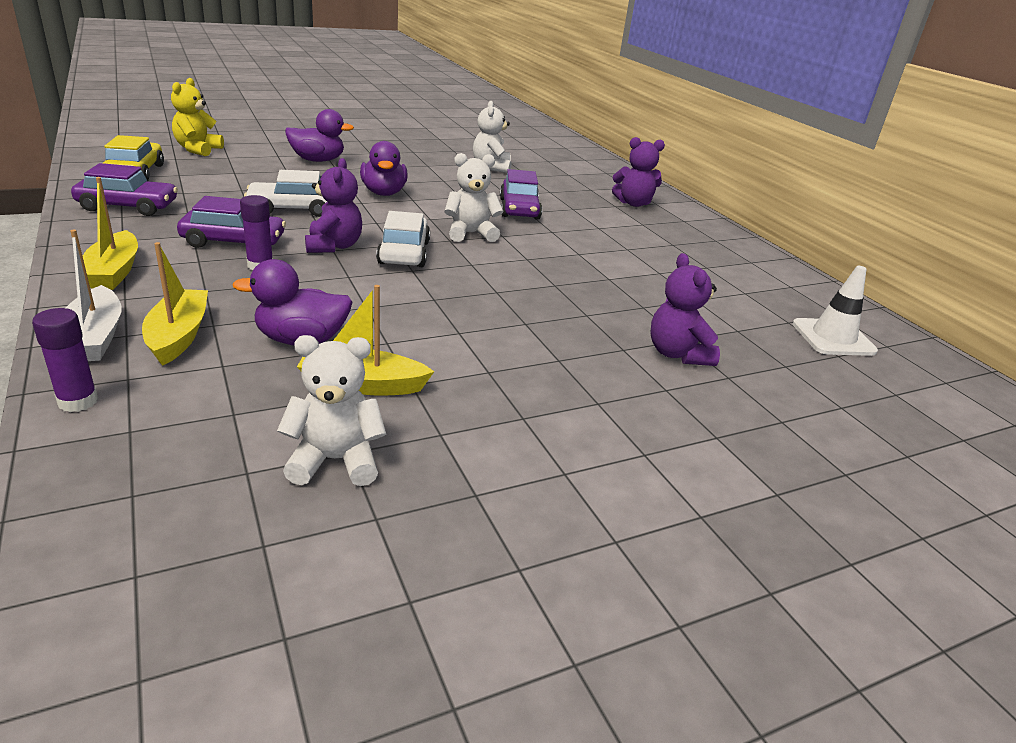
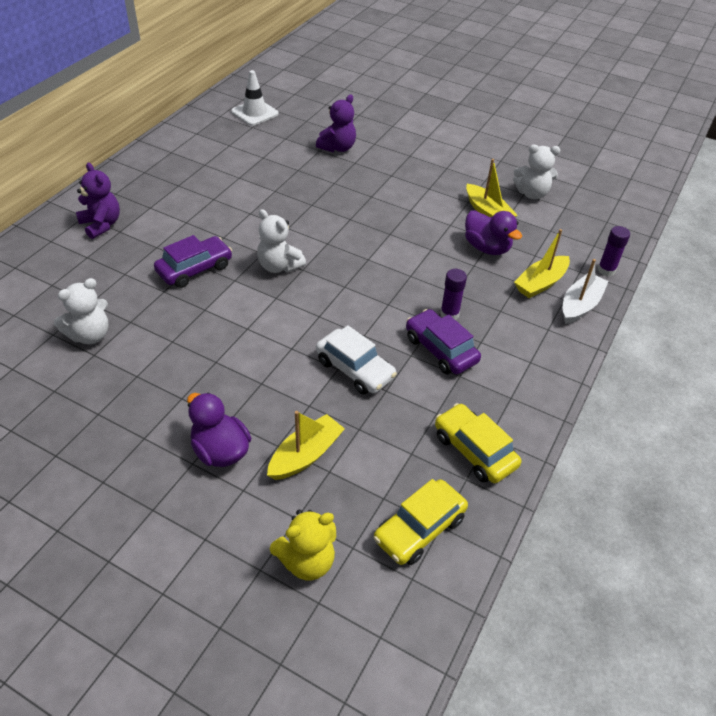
camera: 125 degrees left, 15 degrees up
purple car [71,163,178,216] -> yellow car [435,403,521,483]
yellow boat [83,177,138,290] -> yellow boat moved to [267,411,345,480]
white teddy bear [277,335,386,486] -> white teddy bear turned 45 degrees counterclockwise [513,145,560,199]
purple teddy bear [305,158,362,253] -> none
purple duck [360,141,408,196] -> none
white car [376,211,430,267] -> none

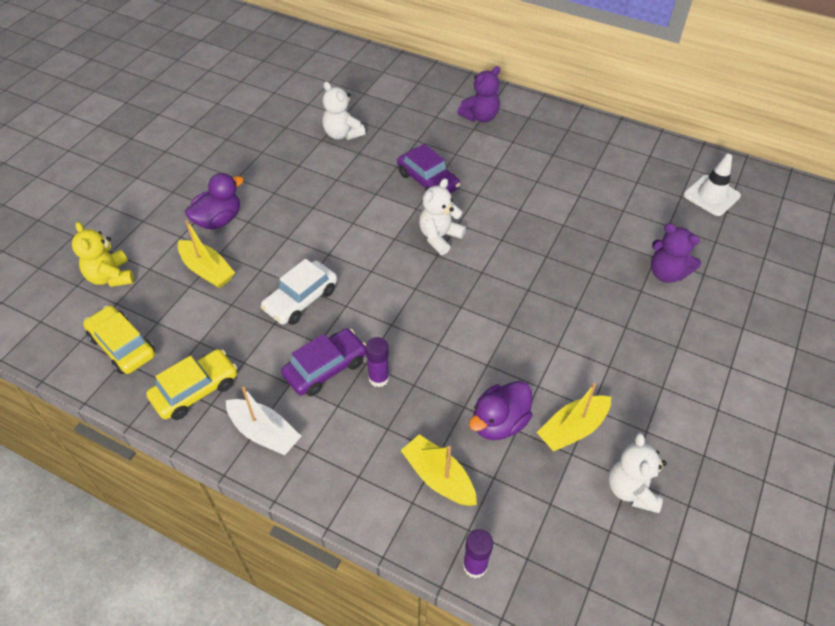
camera: 90 degrees right, 5 degrees up
white boat [563,259,609,324] -> white boat moved to [226,387,301,455]

